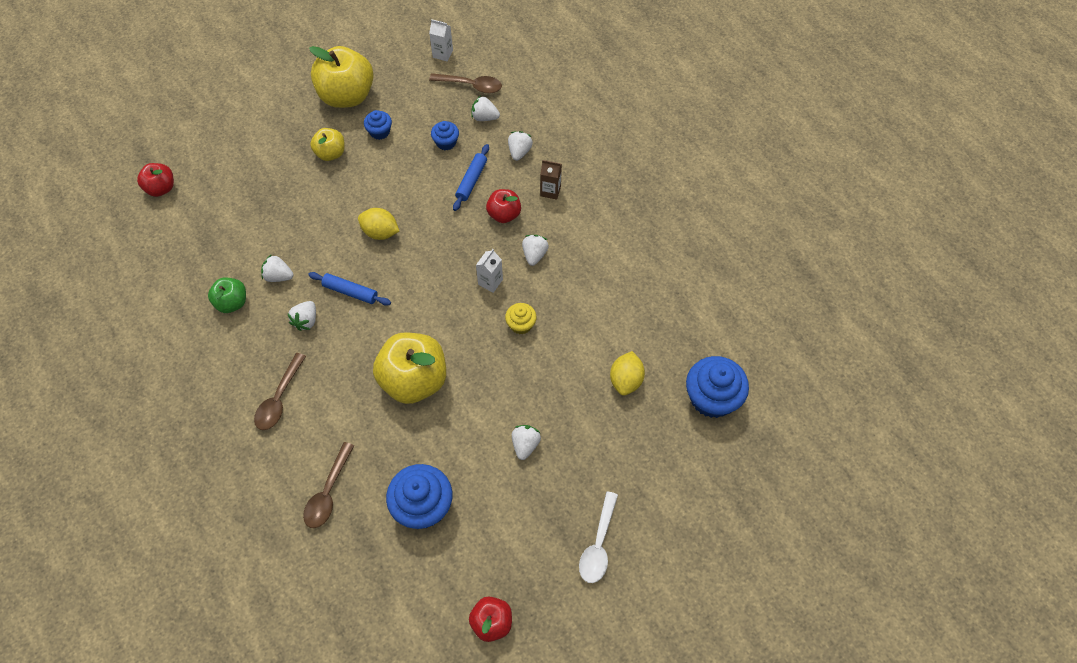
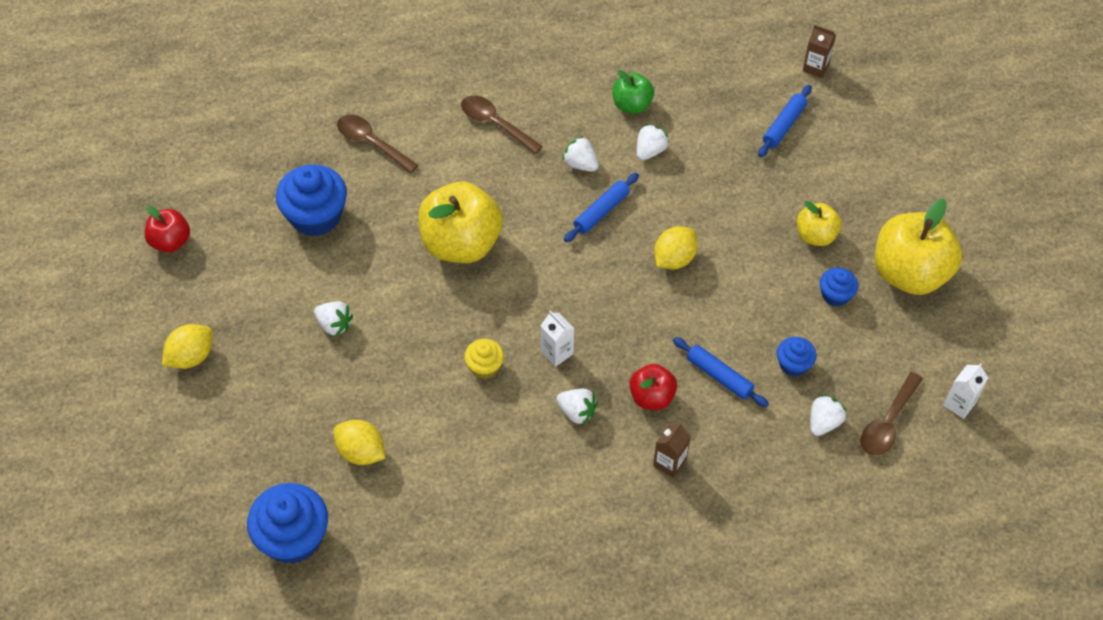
camera: 110 degrees right, 5 degrees down
red apple [137,163,174,197] -> brown carton [803,25,836,78]
white strawberry [508,131,533,161] -> none
white spoon [579,491,618,583] -> yellow lemon [162,324,213,369]
none -> blue rolling pin [758,85,812,157]

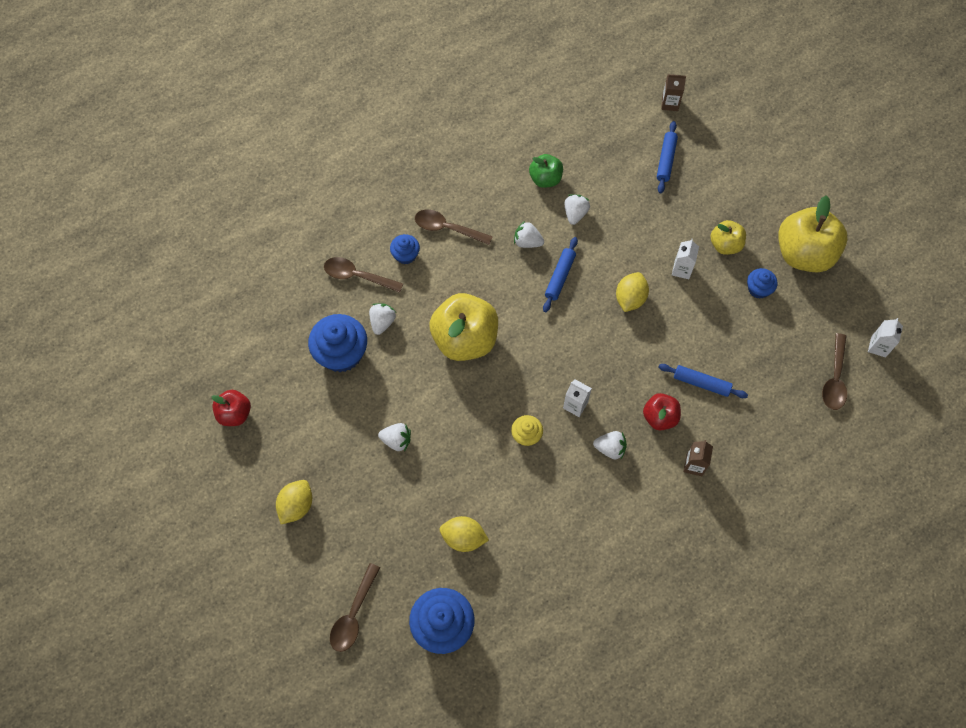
camera: 20 degrees left, 10 degrees up
blue cupcake [777,337,816,377] -> blue cupcake moved to [390,234,420,264]
white strawberry [810,394,847,436] -> white strawberry moved to [369,303,396,335]
none -> brown spoon [330,563,380,652]
none -> white carton [672,239,699,279]

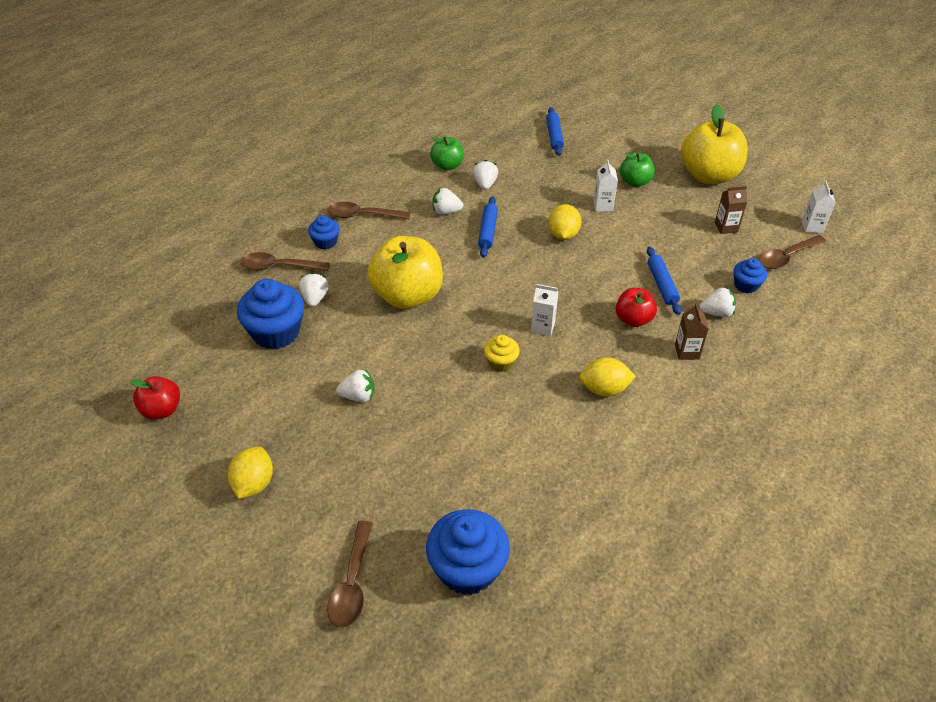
camera: 15 degrees left, 20 degrees down
yellow lemon [440,516,489,552] -> yellow lemon moved to [579,357,636,397]
white strawberry [593,431,627,459] -> white strawberry moved to [699,287,736,317]
blue rolling pin [659,364,748,398] -> blue rolling pin turned 75 degrees clockwise [647,247,681,315]
brown carton [661,74,686,111] -> brown carton moved to [715,186,747,234]
yellow apple [710,220,746,255] -> green apple [620,153,655,187]
blue cupcake [747,268,778,299] -> blue cupcake moved to [733,258,767,294]
brown spoon [822,333,847,410] -> brown spoon turned 60 degrees clockwise [758,235,827,269]

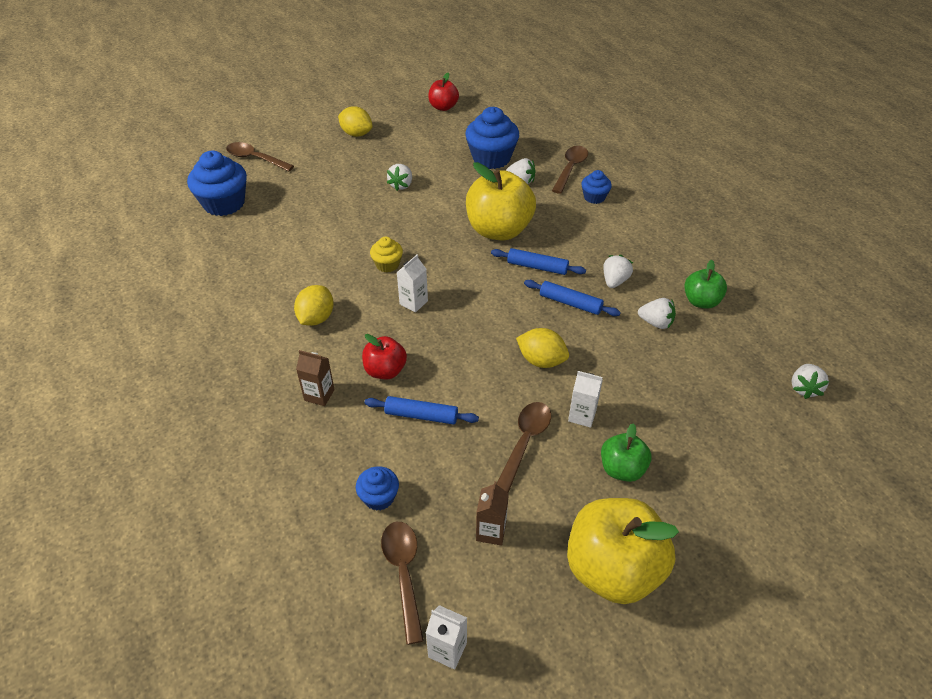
camera: 110 degrees right, 0 degrees up
brown spoon [327,202,410,219] -> brown spoon moved to [496,402,551,493]
blue rolling pin [546,107,564,156] -> blue rolling pin moved to [491,248,586,275]
white strawberry [699,287,736,317] -> white strawberry moved to [791,364,829,399]

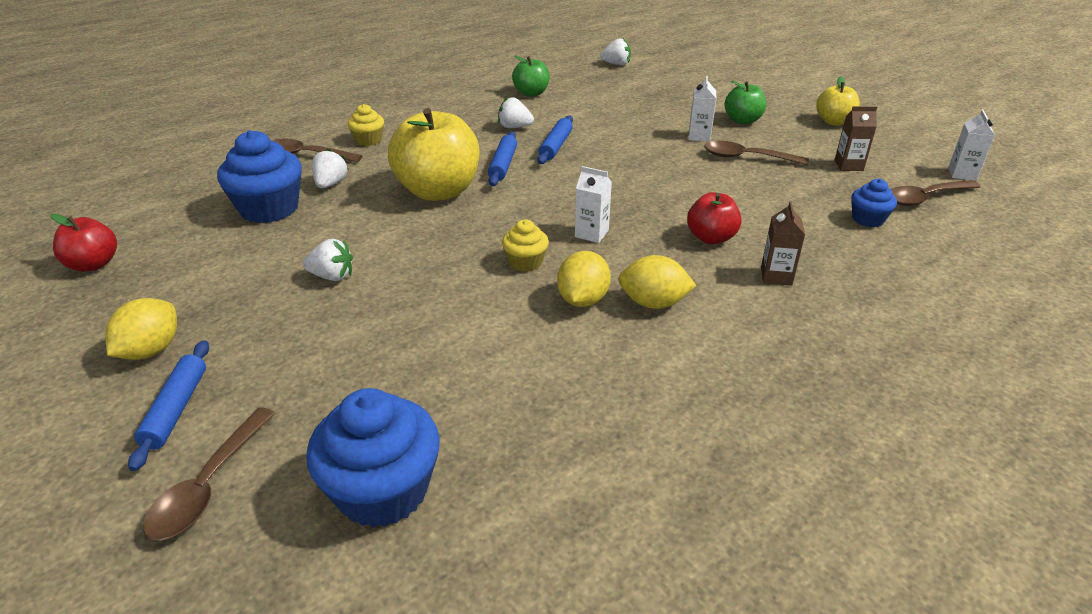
camera: 100 degrees left, 10 degrees down
blue rolling pin [364,396,479,425] -> blue rolling pin moved to [128,340,209,471]
yellow lemon [516,328,569,368] -> yellow lemon moved to [557,251,611,307]
yellow apple [567,498,679,604] -> yellow apple [816,76,860,126], size x0.53
blue cupcake [582,170,612,204] -> yellow cupcake [348,104,384,146]
white strawberry [638,298,676,329] -> none

